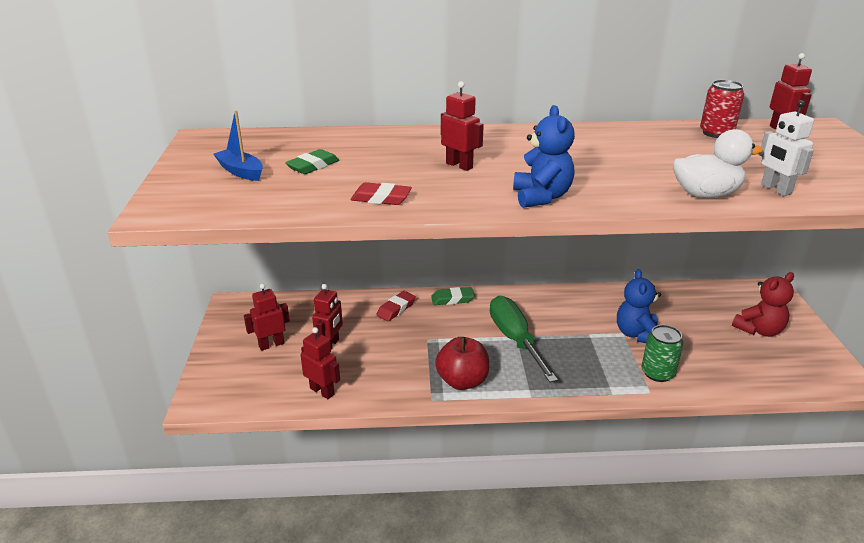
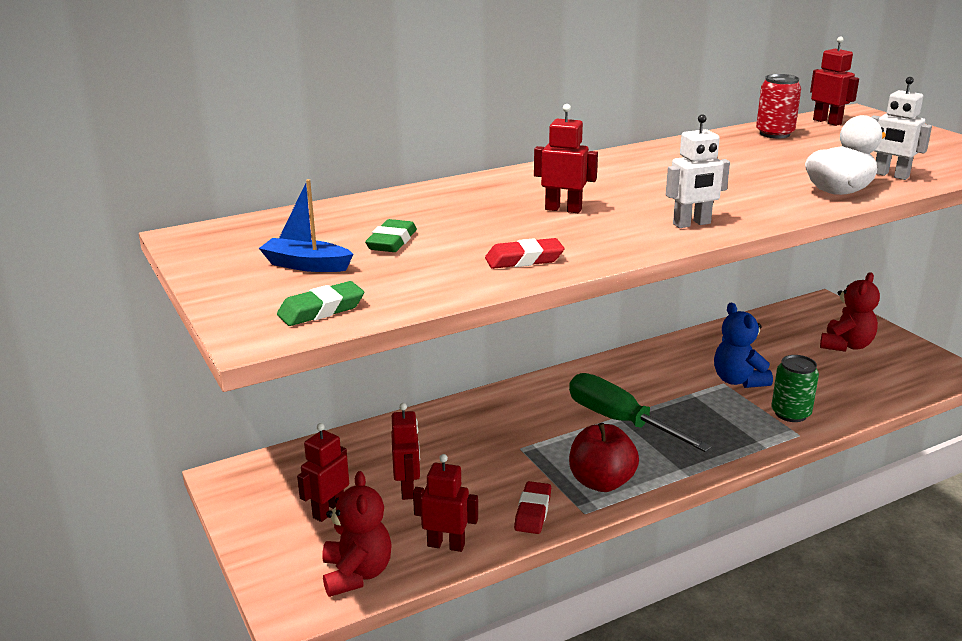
camera: 25 degrees left, 5 degrees down
red eraser [376,291,416,321] -> red eraser moved to [514,481,551,534]
green eraser [431,287,475,305] -> green eraser moved to [277,281,364,326]
blue teddy bear [513,105,575,208] -> white robot [666,114,730,228]
none -> red teddy bear [322,471,392,597]

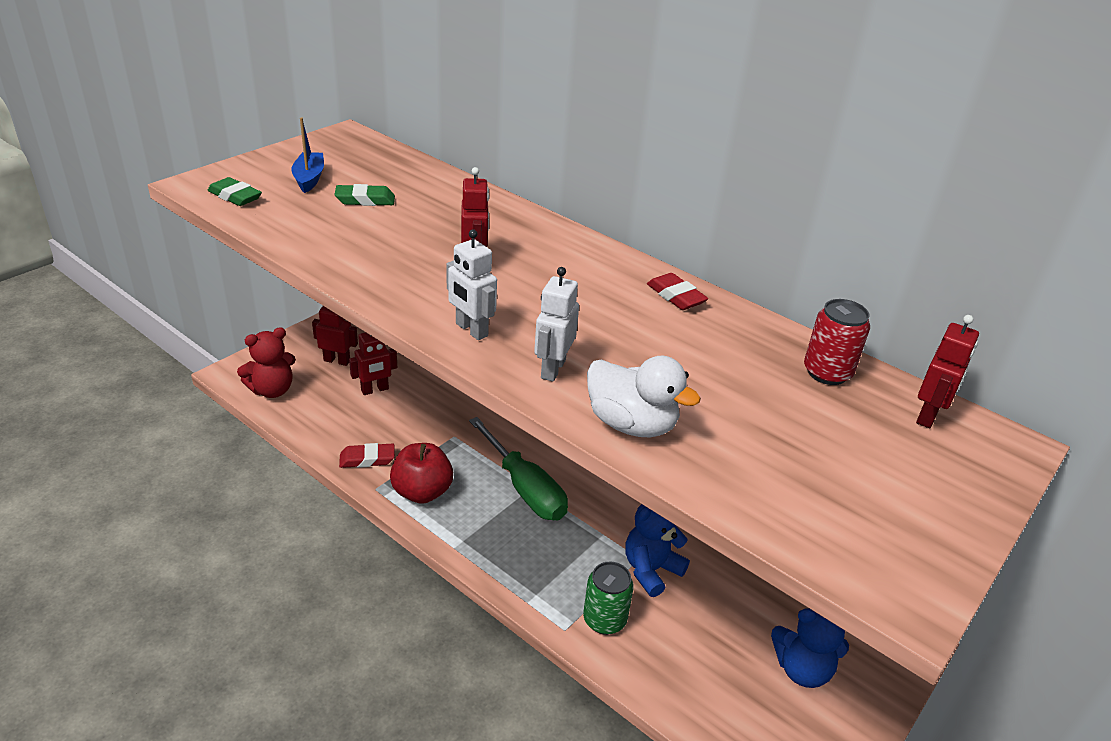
camera: 65 degrees right, 10 degrees up
red robot [413,454,478,552] -> none
red eraser [485,238,564,269] -> red eraser moved to [647,273,708,310]
green screwdriver [569,373,712,452] -> green screwdriver turned 120 degrees clockwise [469,417,568,520]
red teddy bear [820,272,880,352] -> blue teddy bear [771,608,849,688]
white robot [871,77,932,180] -> white robot moved to [534,267,579,382]

